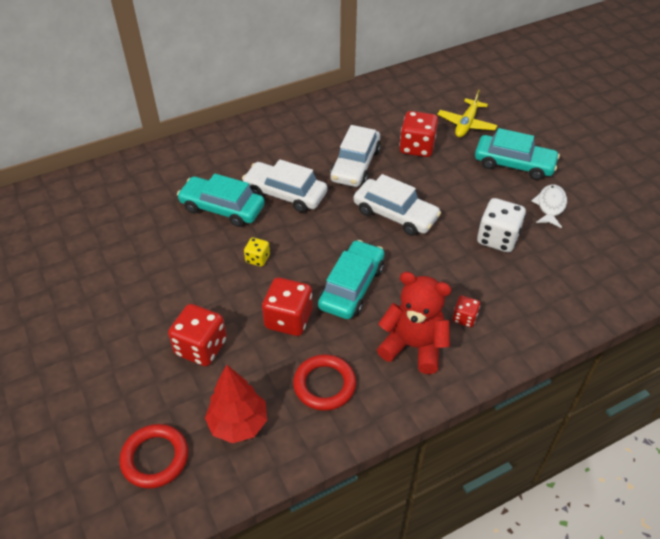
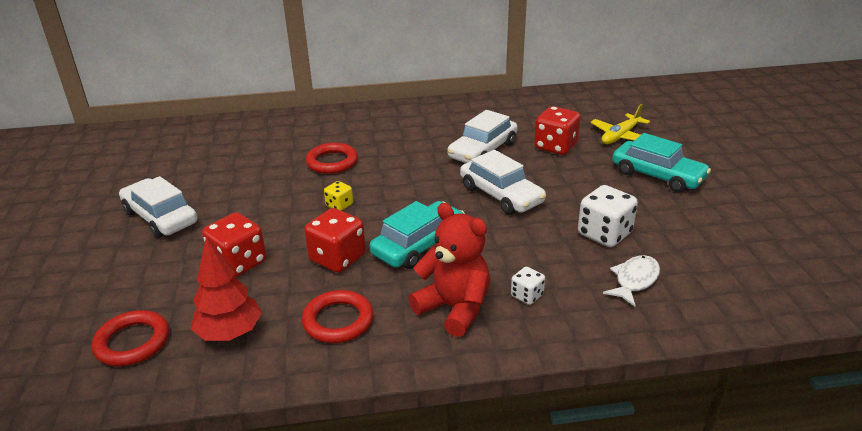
camera: 20 degrees right, 15 degrees down
turquoise car [177,174,265,227] -> red ring [306,143,358,174]
white car [242,159,327,213] -> white car moved to [119,176,197,238]
red dice [452,296,480,327] -> white dice [511,267,545,305]
white fish [531,184,567,228] -> white fish moved to [603,255,660,307]

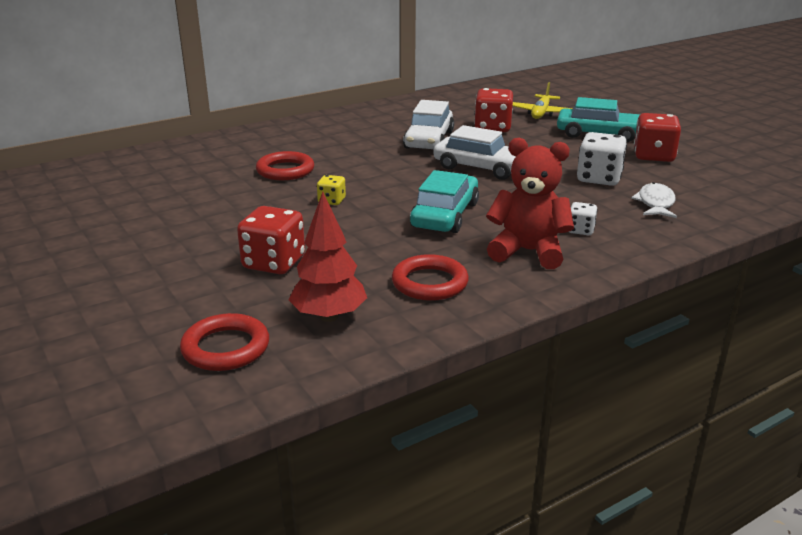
camera: 25 degrees left, 5 degrees down
white car [119,176,197,238] -> none
red dice [304,208,366,273] -> red dice moved to [634,113,681,162]

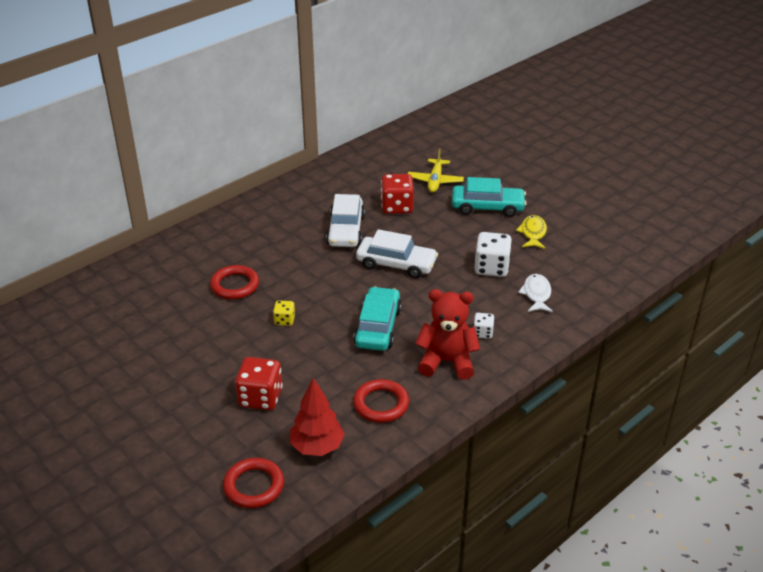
camera: 10 degrees left, 10 degrees up
red dice [634,113,681,162] -> yellow fish [516,215,547,249]

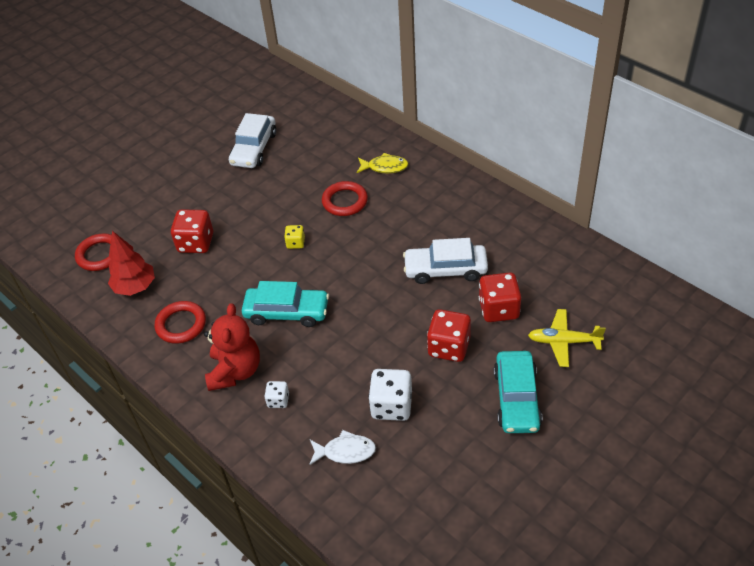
camera: 90 degrees right, 10 degrees up
white car [356,229,438,278] -> white car moved to [229,113,276,168]
yellow fish [516,215,547,249] -> yellow fish moved to [357,153,408,173]
none -> red dice [427,309,471,362]

